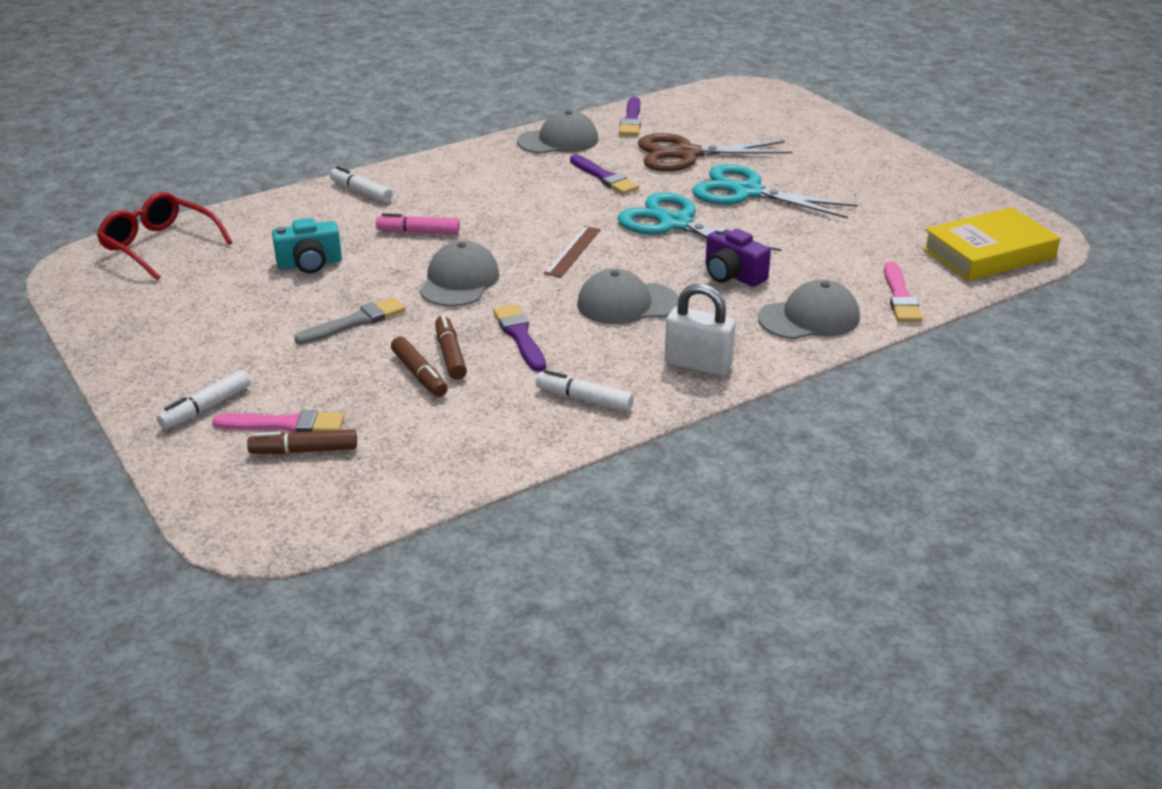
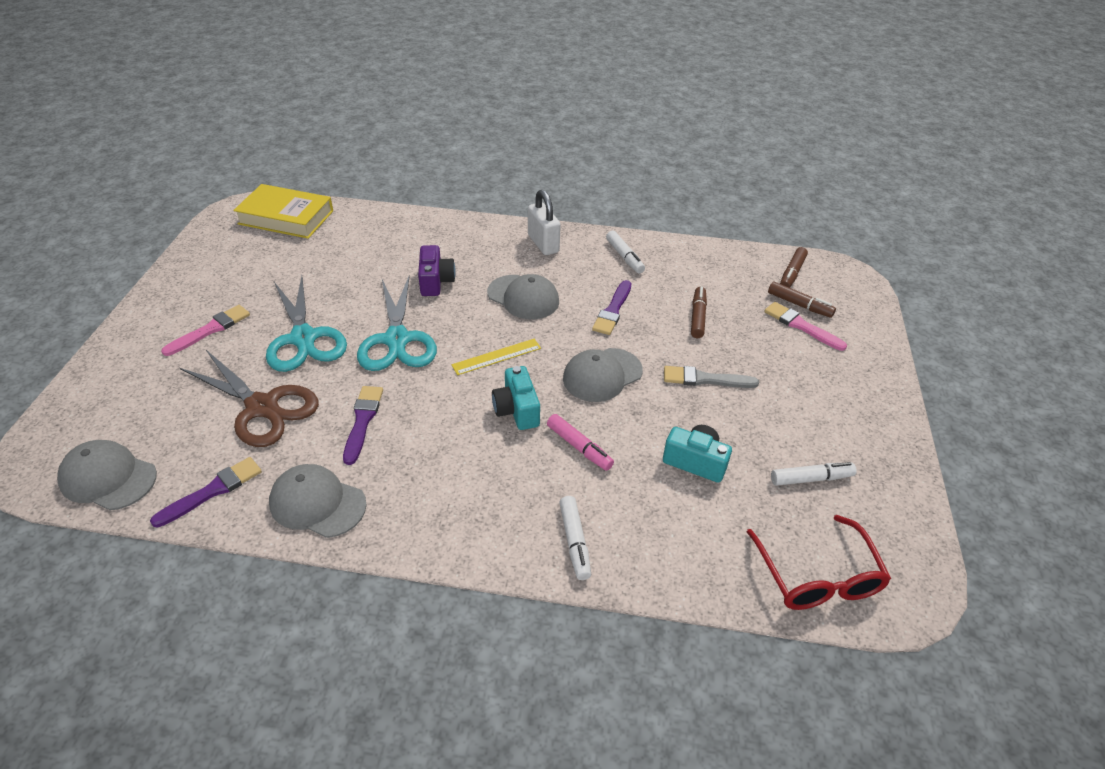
camera: 140 degrees left, 10 degrees up
white marker [157,370,250,429] -> white marker moved to [771,462,857,486]
brown marker [435,315,467,380] -> brown marker moved to [780,247,808,288]
brown ruler [544,226,601,278] -> yellow ruler [451,339,541,375]
grey cap [758,279,860,339] -> grey cap moved to [57,440,157,511]
pink brush [884,261,923,322] -> pink brush moved to [161,305,250,356]
none -> turquoise camera [492,366,540,430]

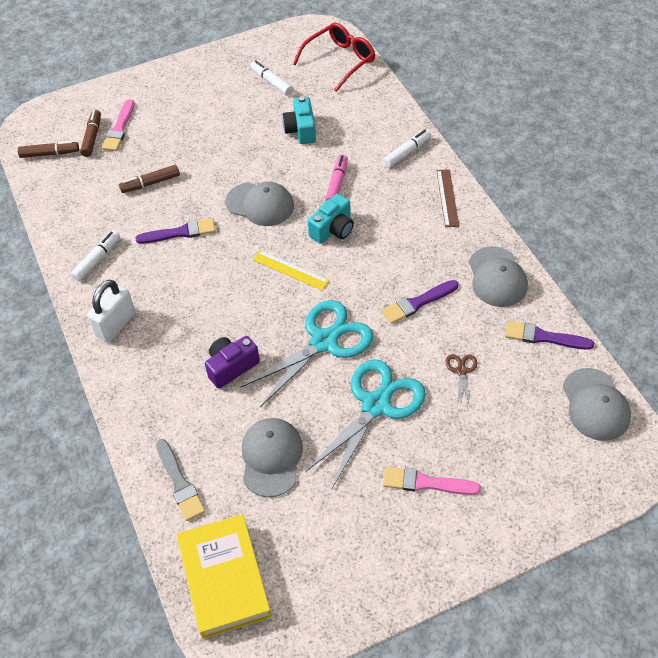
camera: 120 degrees left, 10 degrees up
brown scissors [180,350,319,447] -> brown scissors [446,354,477,405], size x0.42
grey cap [487,274,559,319] -> grey cap moved to [242,418,303,497]
grey brush [664,366,759,388] -> grey brush moved to [156,439,205,521]
none -> brown ruler [437,169,459,227]

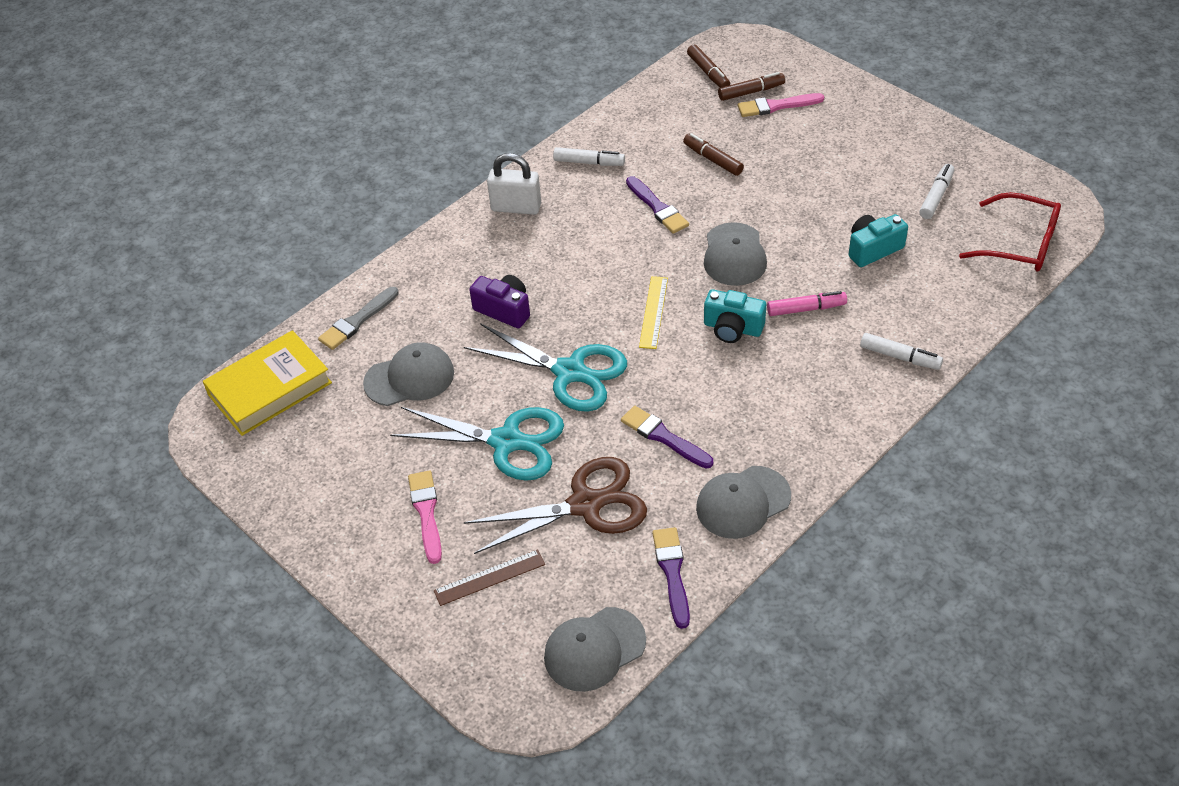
camera: 70 degrees right, 5 degrees down
brown ruler [437,169,459,227] -> brown ruler moved to [434,549,545,606]
brown scissors [446,354,477,405] -> brown scissors [464,457,647,554], size x2.38

